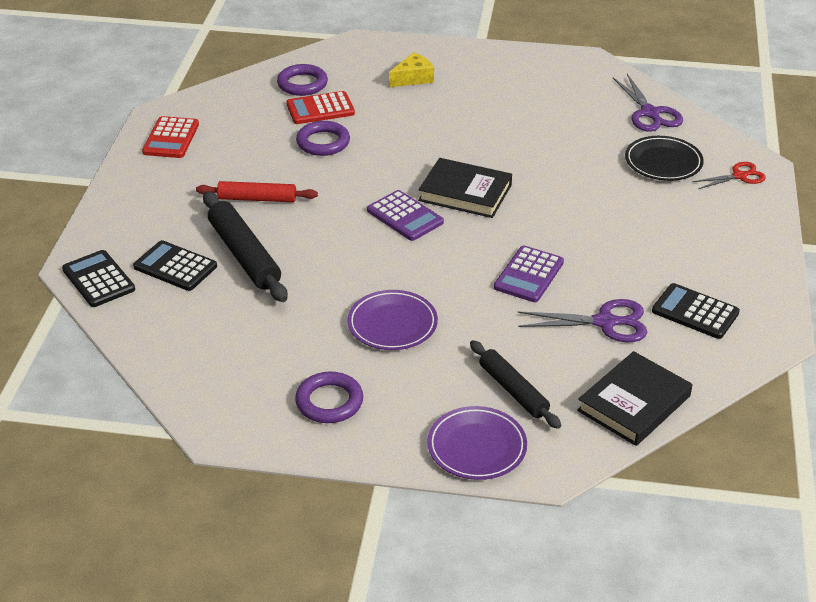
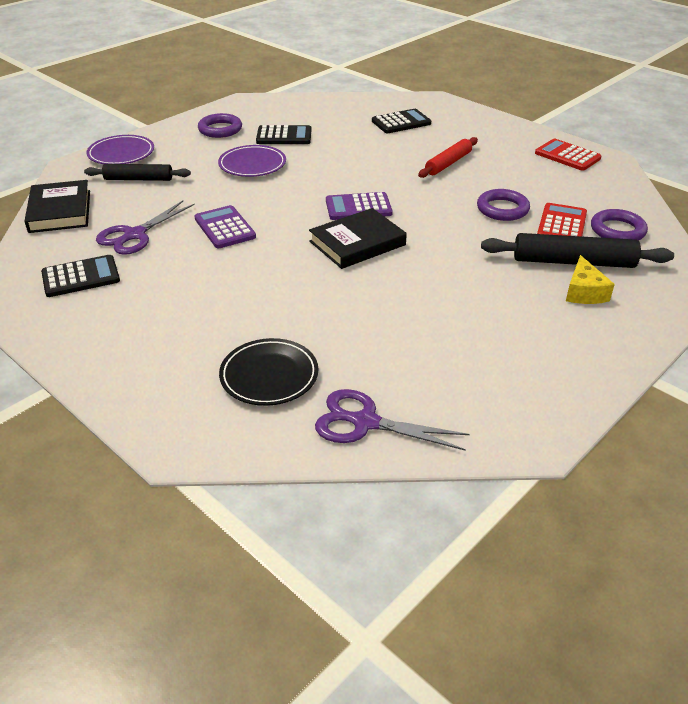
camera: 125 degrees right, 0 degrees up
black calculator [62,250,135,307] -> black calculator moved to [256,125,311,144]
black rolling pin [203,191,288,302] -> black rolling pin moved to [481,233,674,268]
red scissors [693,162,766,189] -> none

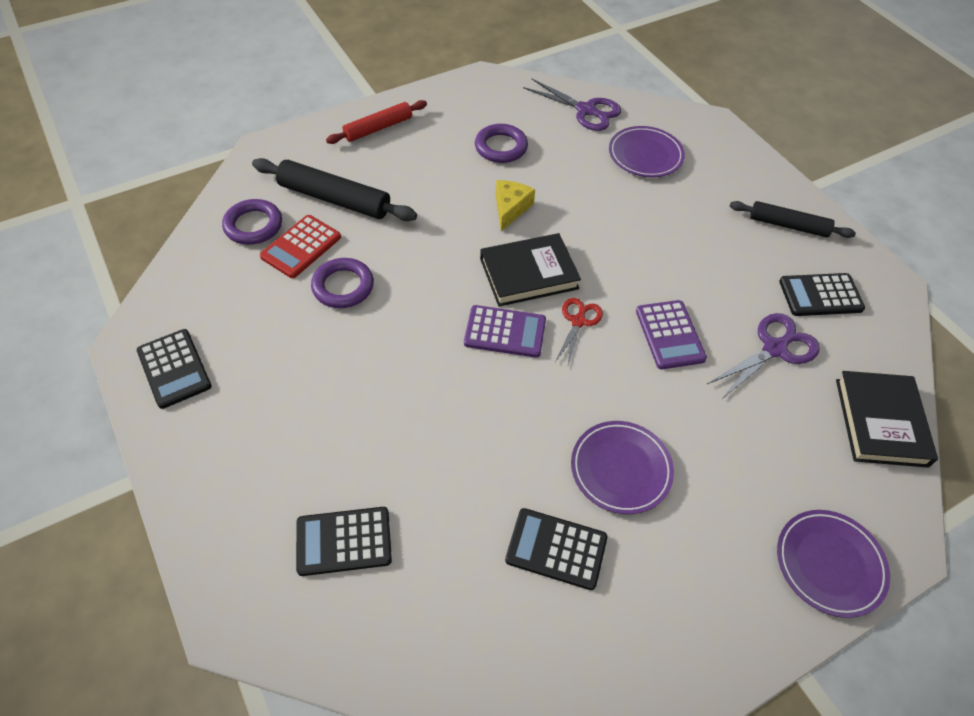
camera: 165 degrees left, 15 degrees up
black rolling pin [84,164,191,181] -> black rolling pin moved to [730,201,856,238]
purple ring [198,113,242,138] -> purple ring moved to [475,124,528,163]
black plate [219,338,318,406] -> purple plate [609,126,685,177]
red rolling pin [418,137,478,178] -> red rolling pin moved to [326,100,427,144]
red calculator [535,139,601,171] -> black calculator [137,329,212,409]
yellow cheese [566,255,615,304] -> yellow cheese moved to [495,180,535,231]
none -> red scissors [555,298,603,365]

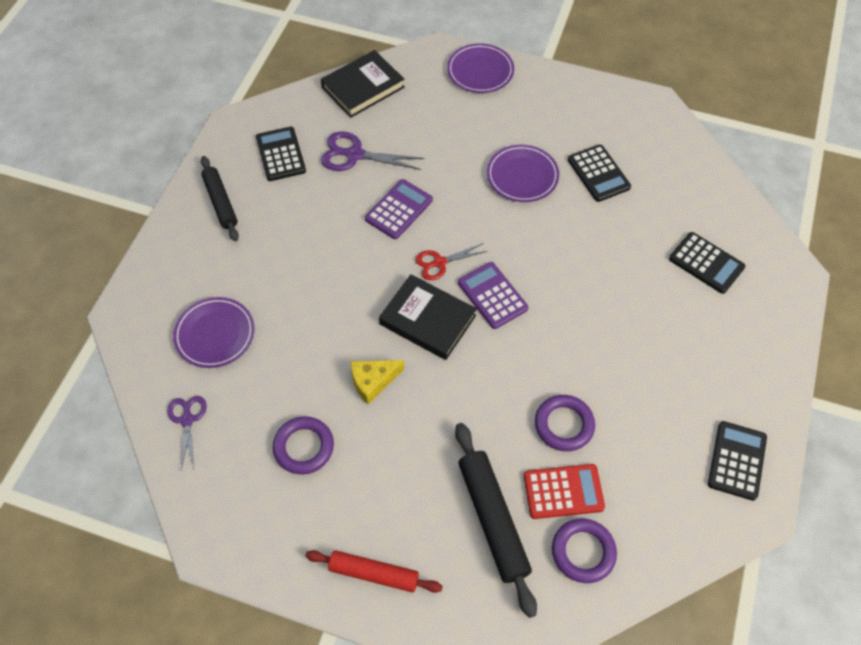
camera: 130 degrees left, 5 degrees up
purple scissors [523,79,621,131] -> purple scissors [167,396,207,470], size x0.66
black calculator [779,273,865,316] -> black calculator turned 150 degrees counterclockwise [256,127,306,181]

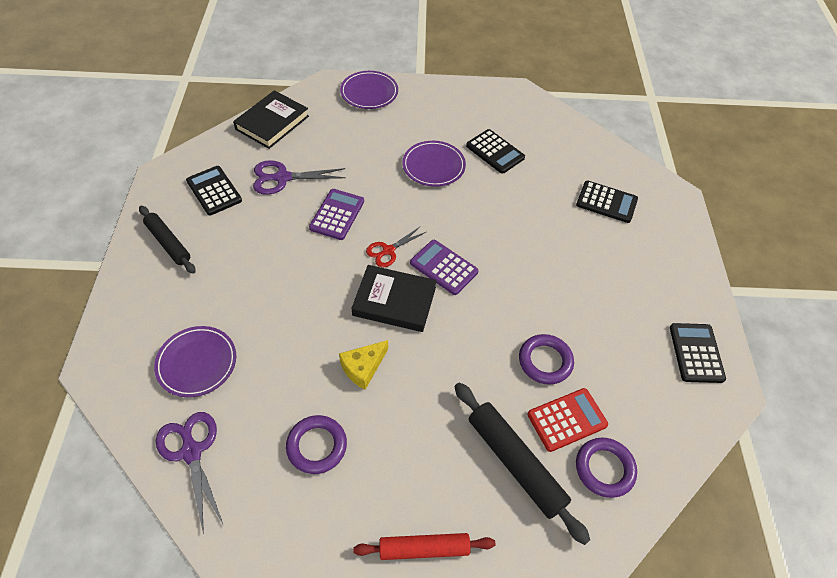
camera: 20 degrees left, 5 degrees down
purple scissors [167,396,207,470] -> purple scissors [156,412,223,534], size x1.51

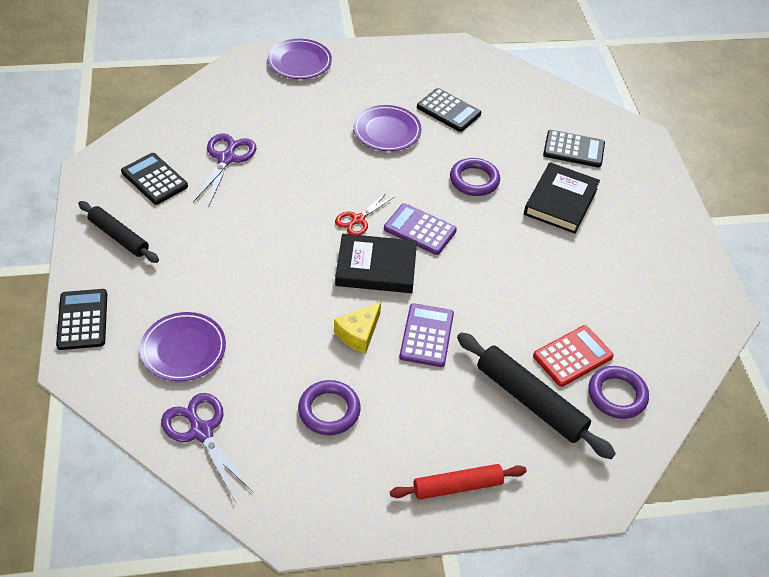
camera: 10 degrees left, 5 degrees down
black book [233,90,309,149] -> black book moved to [524,162,600,234]
purple scissors [253,160,346,195] -> purple scissors turned 120 degrees clockwise [193,133,256,205]
purple calculator [309,189,364,240] -> purple calculator moved to [399,303,454,367]
purple ring [519,334,574,385] -> purple ring moved to [450,158,500,196]
black calculator [670,323,726,383] -> black calculator moved to [56,289,107,350]

